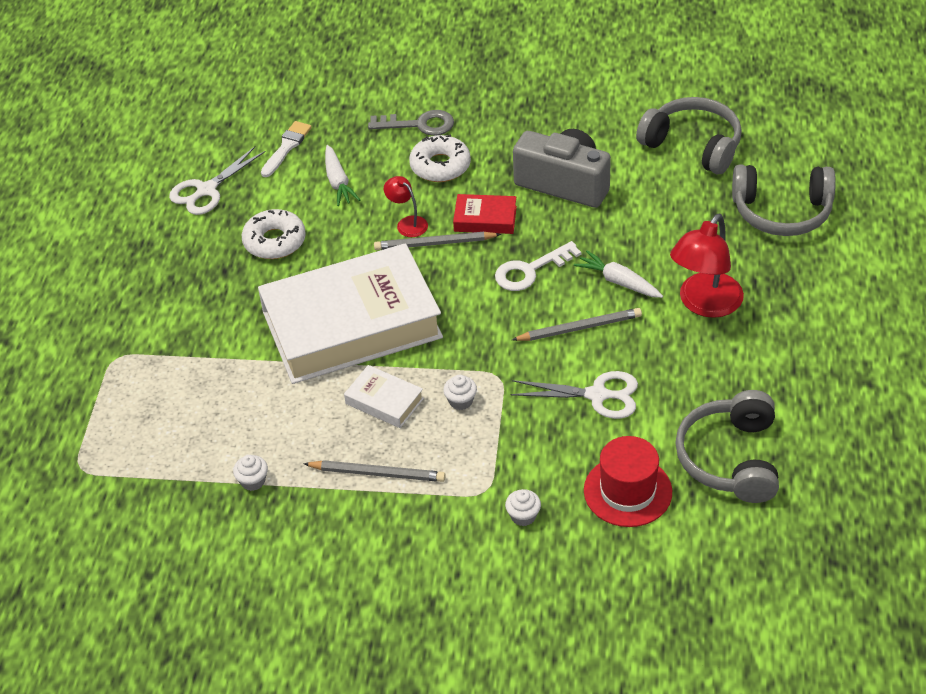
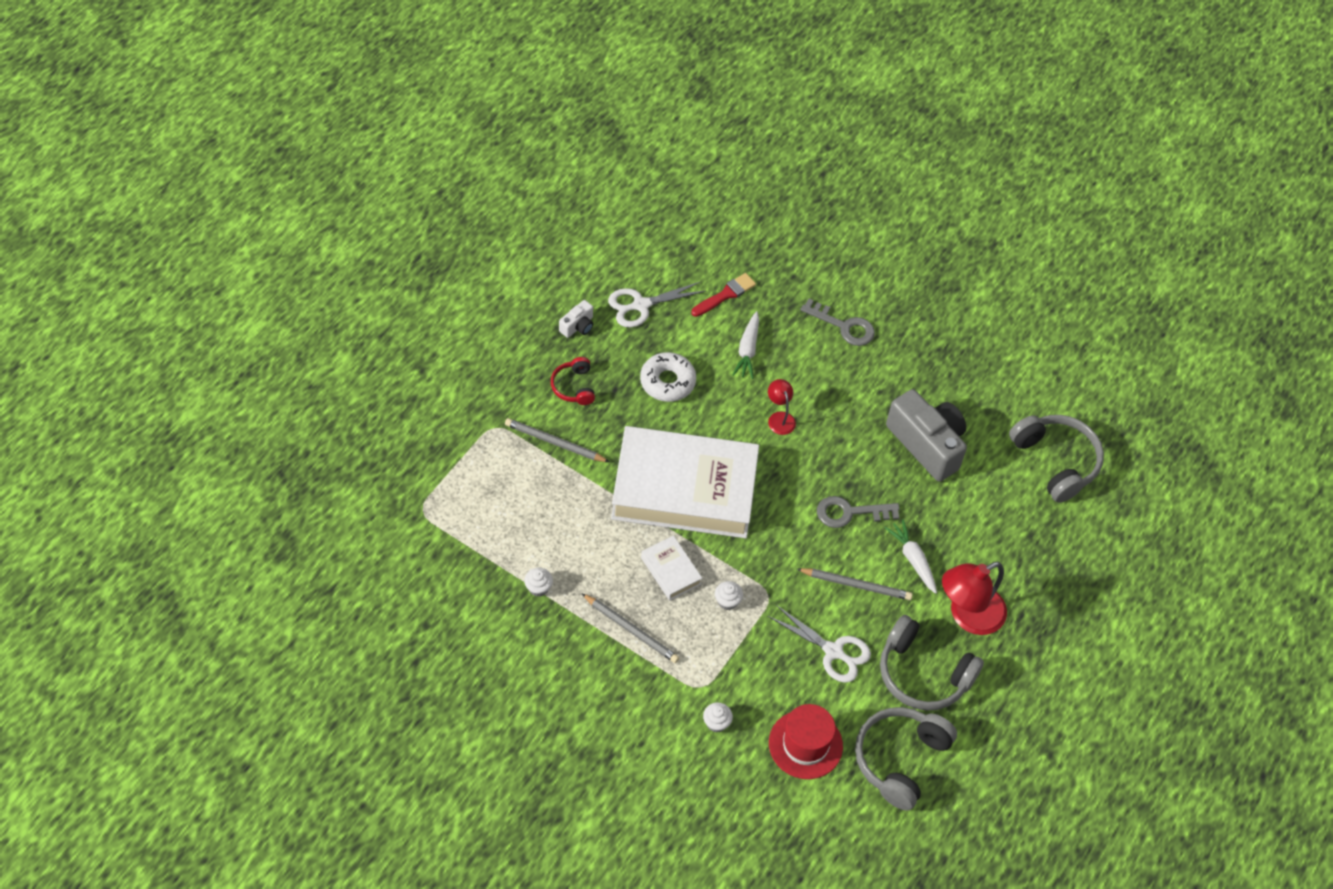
camera: 20 degrees right, 10 degrees up
white brush [261,121,312,177] -> red brush [692,273,756,317]
grey pencil [374,232,501,250] -> grey pencil moved to [505,418,609,462]
white donut [409,134,471,182] -> none
red book [453,194,517,234] -> none
white key [495,241,581,291] -> grey key [817,496,900,528]
grey headphones [732,165,836,236] -> grey headphones moved to [880,615,984,711]
none -> red headphones [551,357,595,405]
none -> white camera [559,300,593,338]

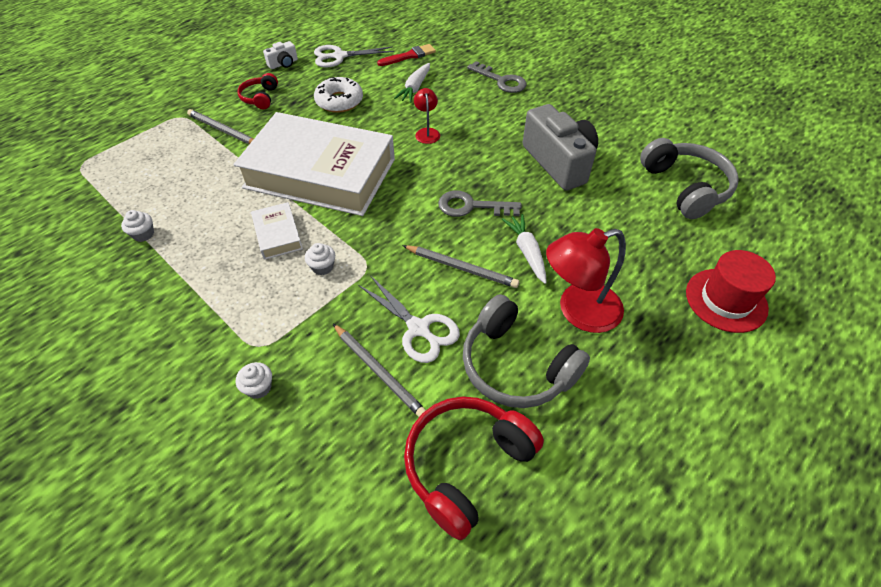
camera: 15 degrees right, 5 degrees down
grey pencil [581,593,679,663] -> grey pencil moved to [333,324,426,417]
red hat [769,704,843,779] -> red hat moved to [686,250,776,333]
grey headphones [855,707,957,810] -> red headphones [404,396,544,540]

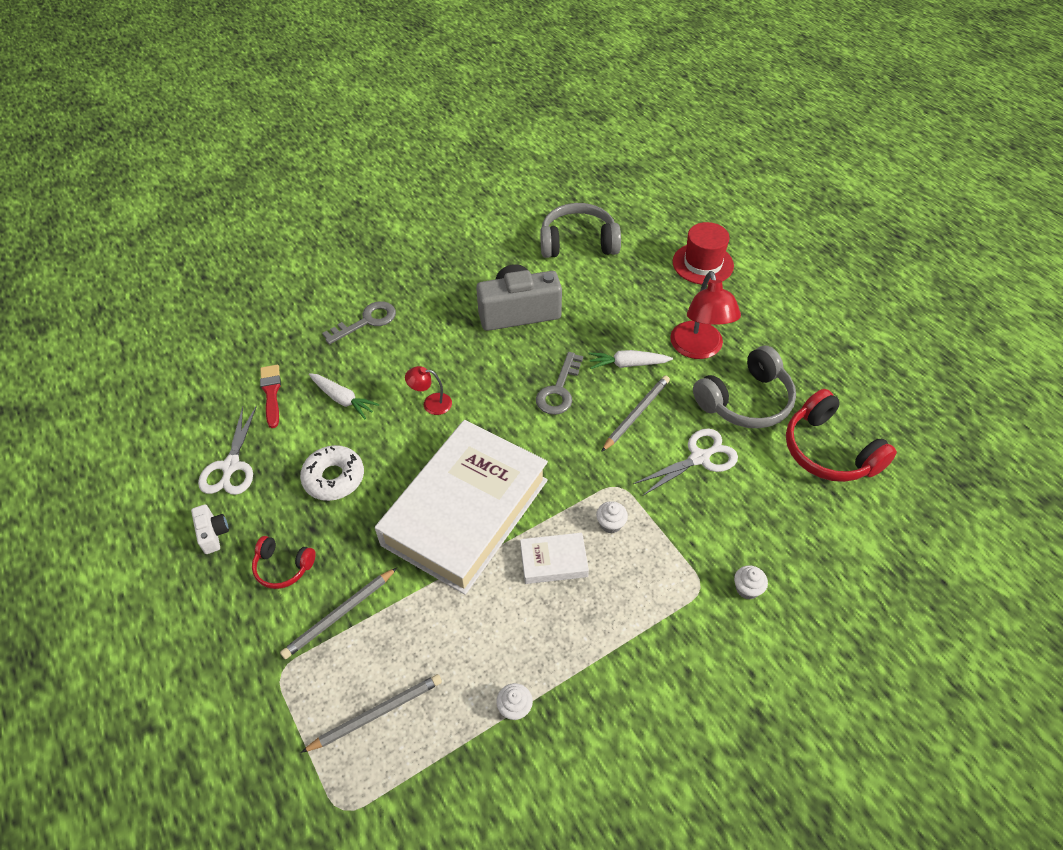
camera: 75 degrees left, 0 degrees up
grey pencil [333,324,426,417] -> grey pencil moved to [301,674,442,753]

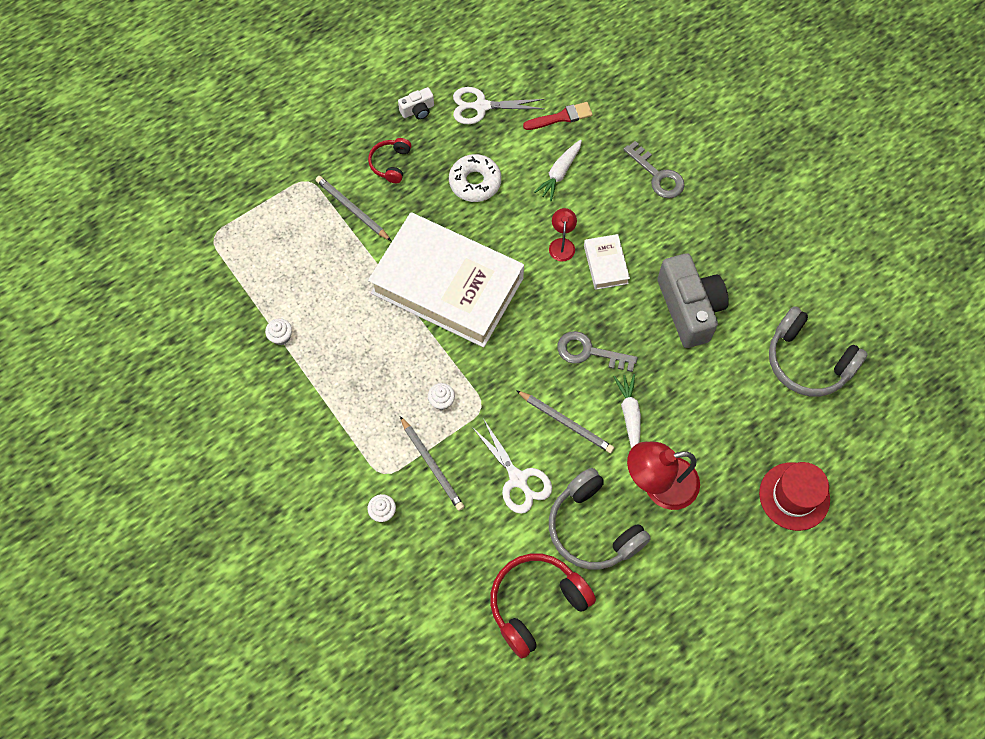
camera: 85 degrees right, 15 degrees up
grey pencil [301,674,442,753] -> grey pencil moved to [400,416,464,511]
white book [520,533,589,584] -> white book moved to [584,234,630,290]
grey headphones [540,203,621,258] -> grey headphones turned 135 degrees clockwise [769,306,868,396]

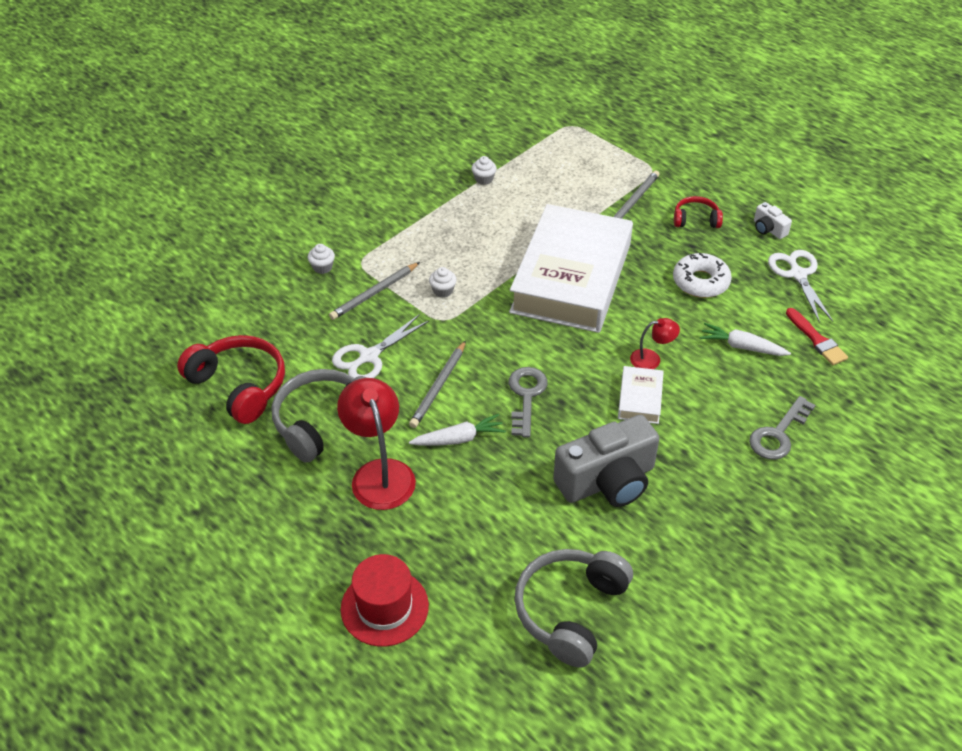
camera: 80 degrees right, 20 degrees down
white book [584,234,630,290] -> white book turned 60 degrees counterclockwise [618,366,664,424]

